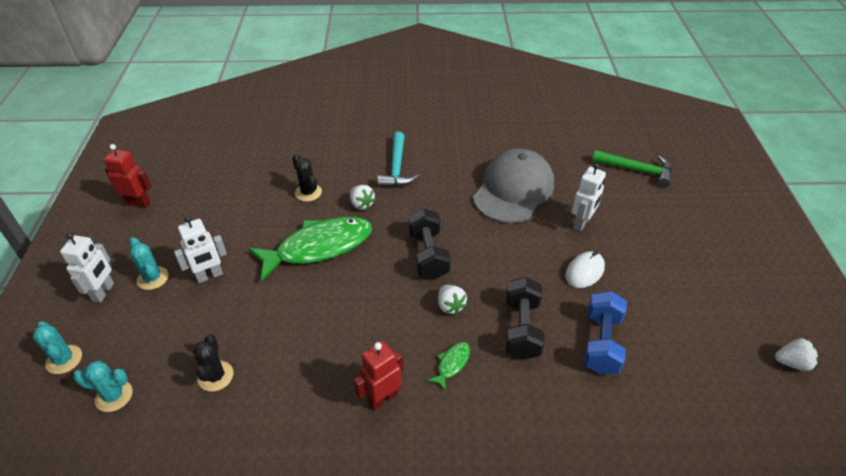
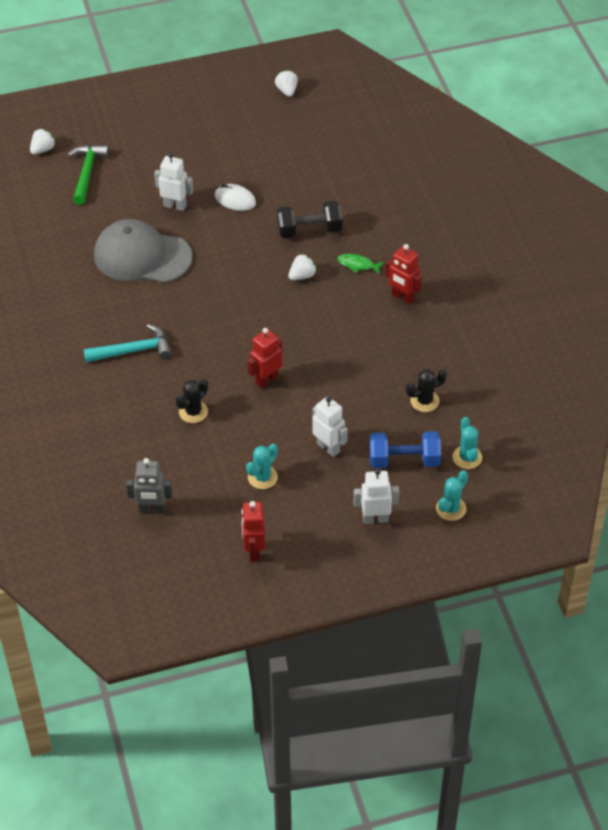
camera: 105 degrees left, 5 degrees up
turquoise cactus [129,237,169,290] -> turquoise cactus moved to [246,443,278,489]
green fish [249,217,372,281] -> red robot [247,328,282,389]
white strawberry [350,185,375,210] -> white strawberry moved to [30,129,56,154]
black dumbbell [408,208,451,279] -> none
blue dumbbell [584,291,627,375] -> blue dumbbell moved to [369,431,441,468]
none -> grey robot [126,458,173,513]

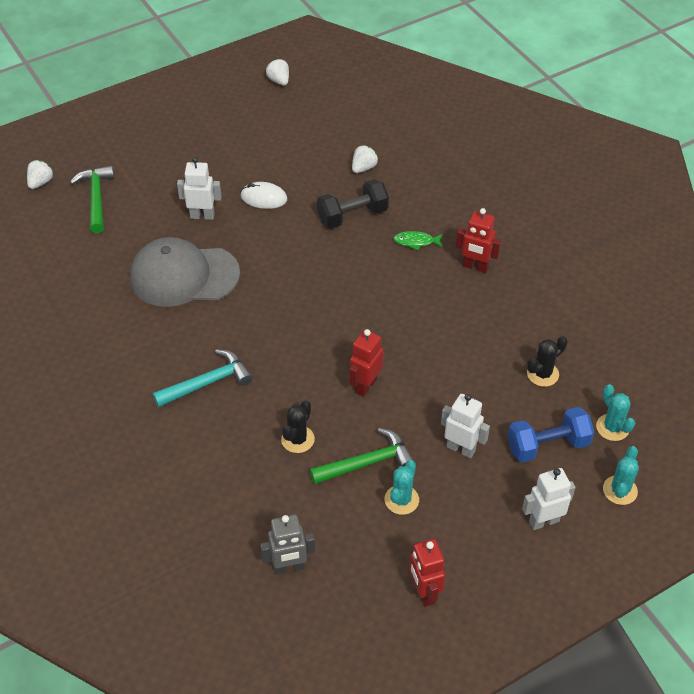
camera: 15 degrees left, 0 degrees up
white strawberry [288,253,317,280] -> white strawberry moved to [352,145,378,173]
none -> green hammer [310,428,415,484]

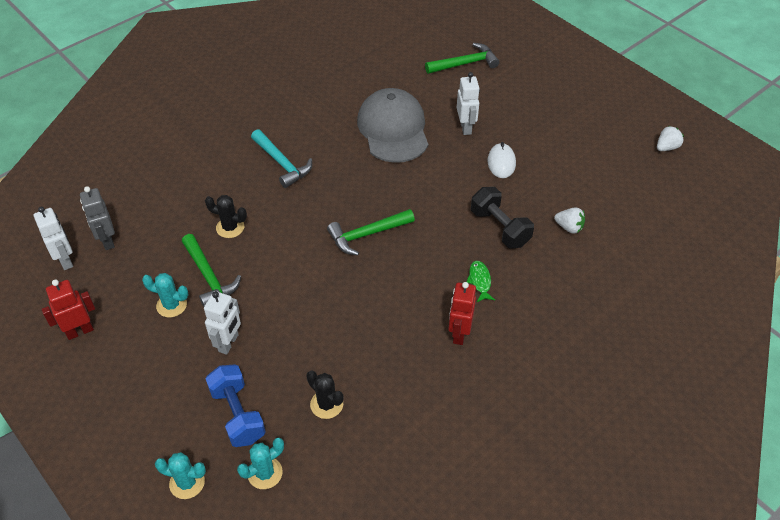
camera: 80 degrees right, 0 degrees up
white strawberry [27,160,54,189] -> none
red robot [350,329,383,397] -> none
white robot [522,468,576,530] -> white robot moved to [34,207,73,270]
none -> green hammer [327,209,415,255]

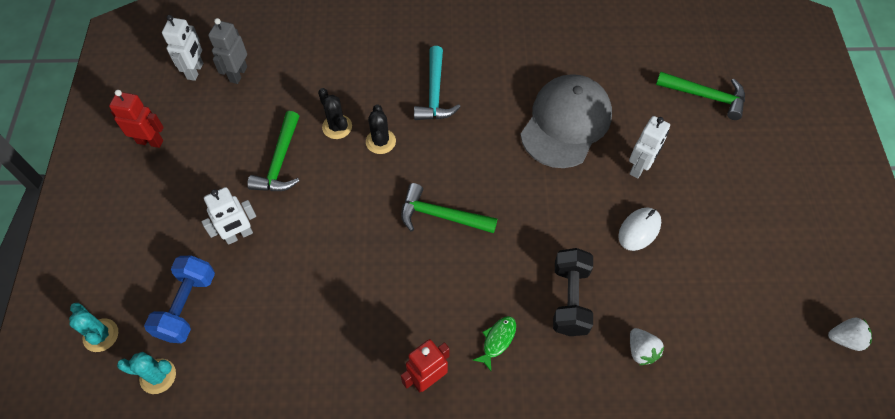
camera: 40 degrees right, 10 degrees up
turquoise cactus [142,273,188,318] -> none
black cactus [306,371,343,419] -> black cactus moved to [366,104,396,154]

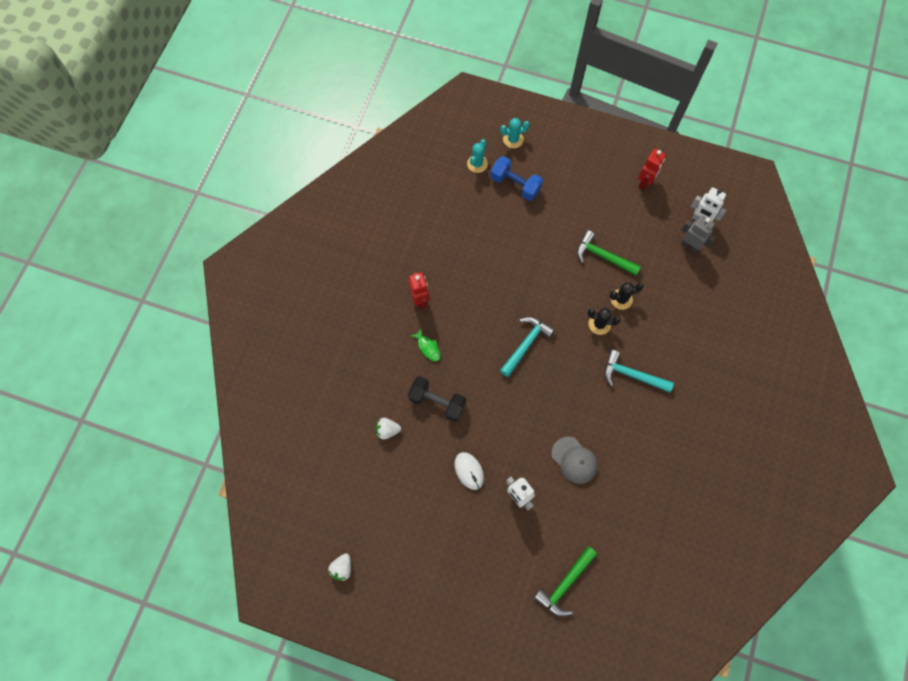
camera: 110 degrees right, 10 degrees up
white robot [201,187,256,245] -> none
green hammer [401,183,497,233] -> turquoise hammer [500,317,555,377]
grey cap [521,74,612,168] -> grey cap [551,437,598,484], size x0.58

